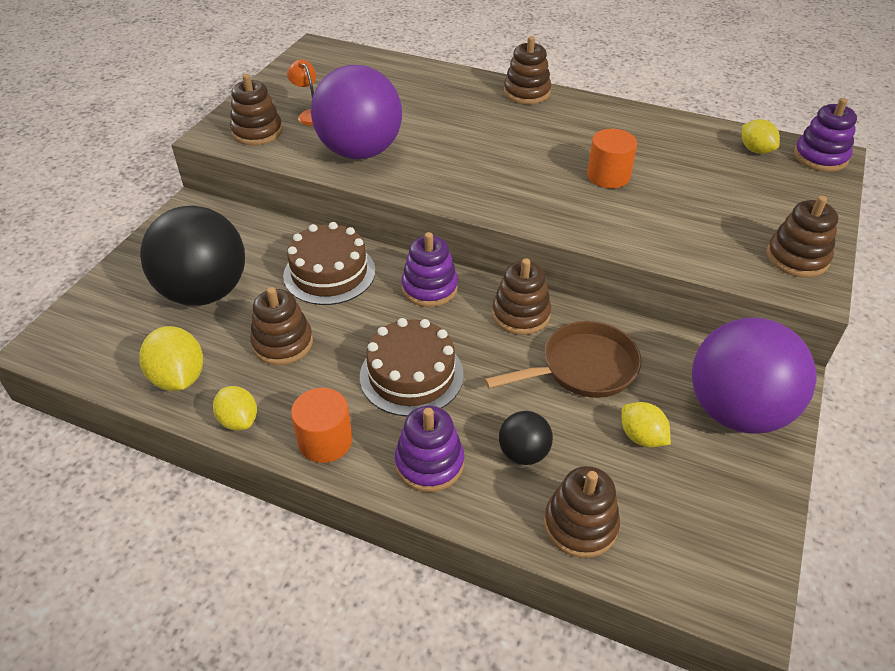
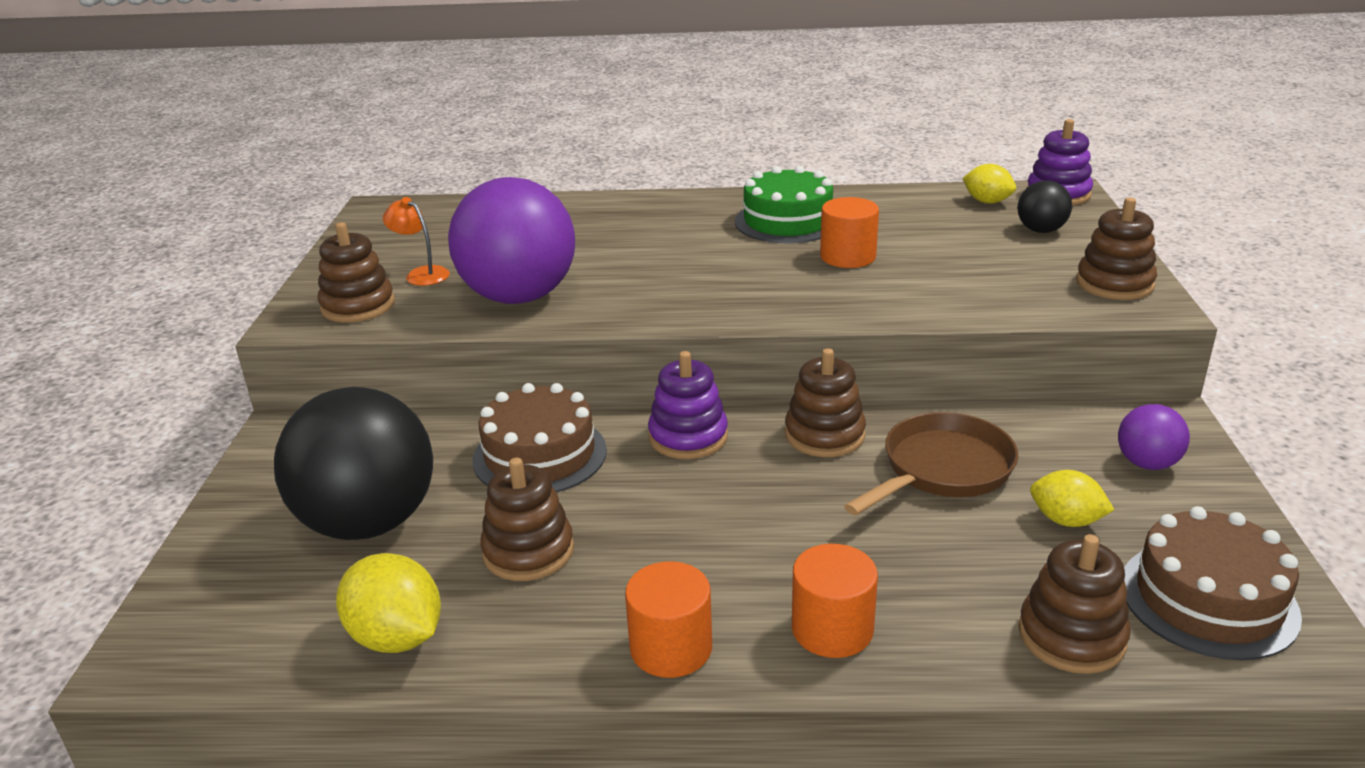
camera: 20 degrees left, 15 degrees down
yellow lemon [213,386,257,431] -> none
brown cake [360,318,464,416] -> brown cake moved to [1124,506,1302,660]
purple stacking toy [395,406,464,492] -> orange cylinder [792,544,878,658]
black ball [499,411,553,465] -> black ball moved to [1017,180,1072,233]
brown stacking toy [504,36,551,104] -> none
purple ball [692,317,816,434] -> purple ball [1118,404,1190,470], size x0.46
none -> green cake [735,166,833,243]

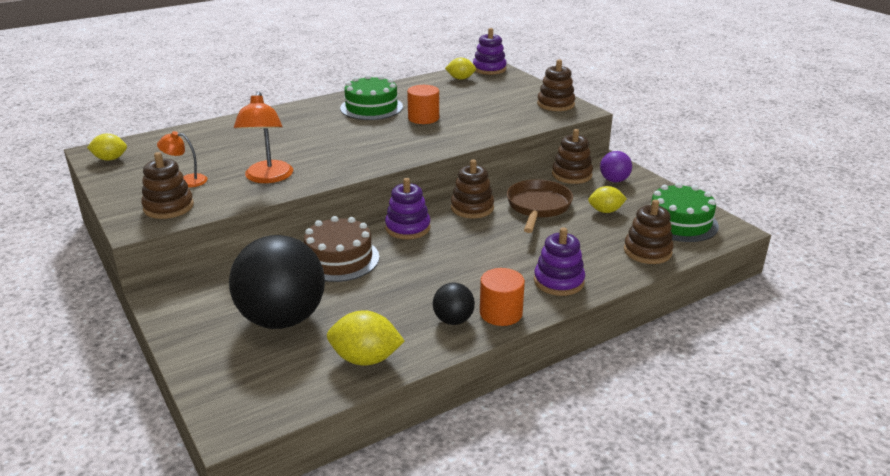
camera: 35 degrees left, 0 degrees up
purple ball [448,177,575,304] -> orange lamp [234,92,293,183]
brown stacking toy [480,458,574,581] -> brown stacking toy moved to [552,129,593,184]
orange cylinder [792,544,878,658] -> purple stacking toy [534,227,585,296]
black ball [1017,180,1072,233] -> black ball moved to [433,283,475,325]
brown cake [1124,506,1302,660] -> green cake [651,183,719,242]
none -> yellow lemon [87,134,127,161]

